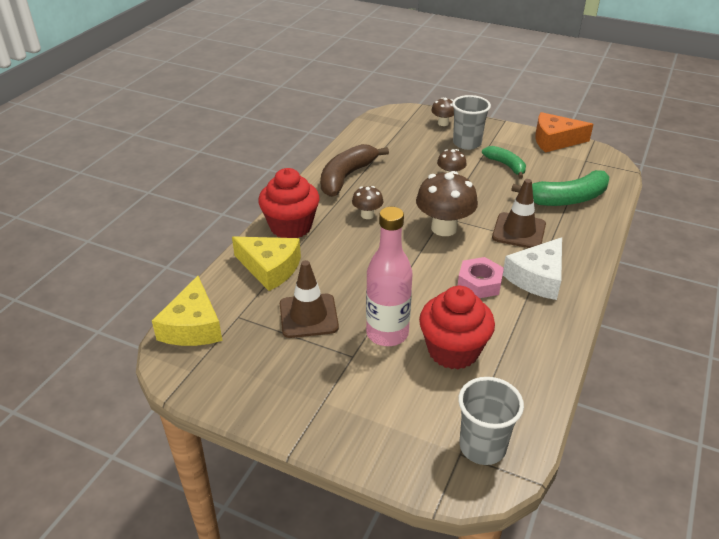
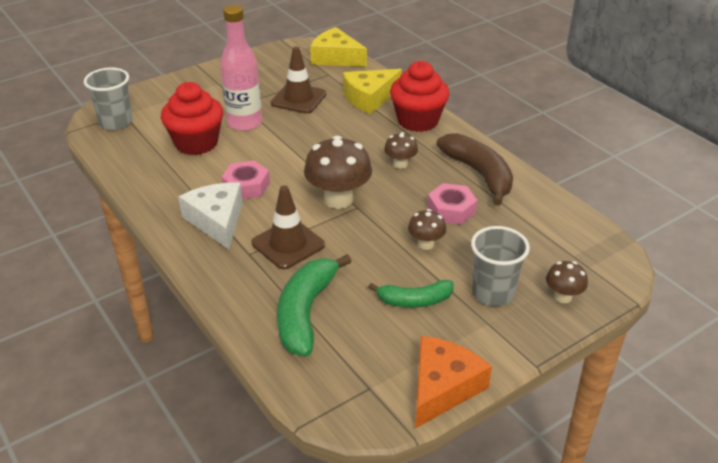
camera: 120 degrees right, 0 degrees up
none -> pink nut [427,183,477,225]

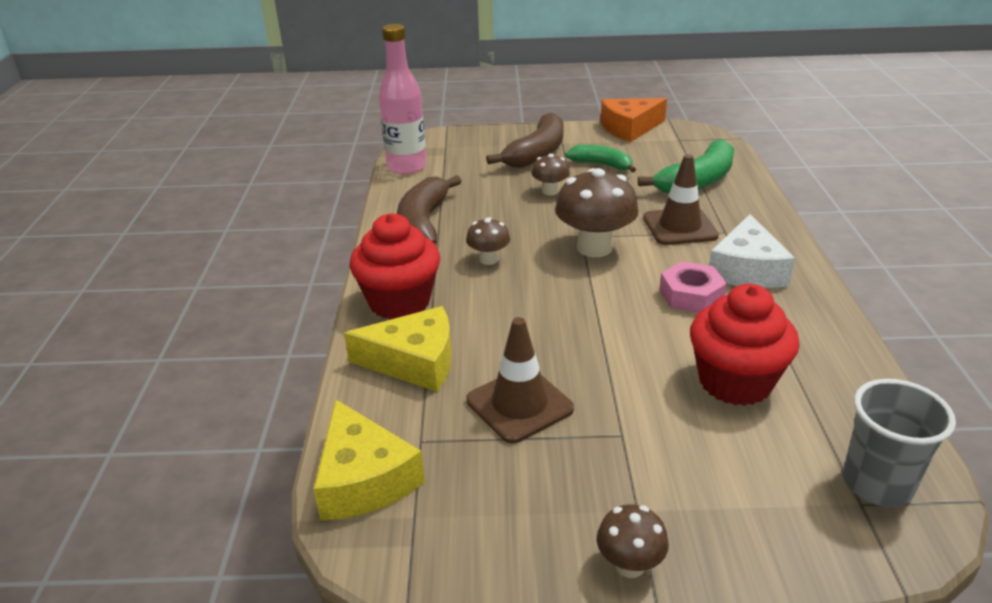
camera: 145 degrees left, 5 degrees down
pink bottle [220,5,262,131] -> pink bottle moved to [379,24,427,174]
pink nut [427,183,477,225] -> none
grey cup [471,226,530,306] -> brown banana [486,112,564,168]
brown mushroom [546,261,588,303] -> brown mushroom moved to [597,504,669,578]

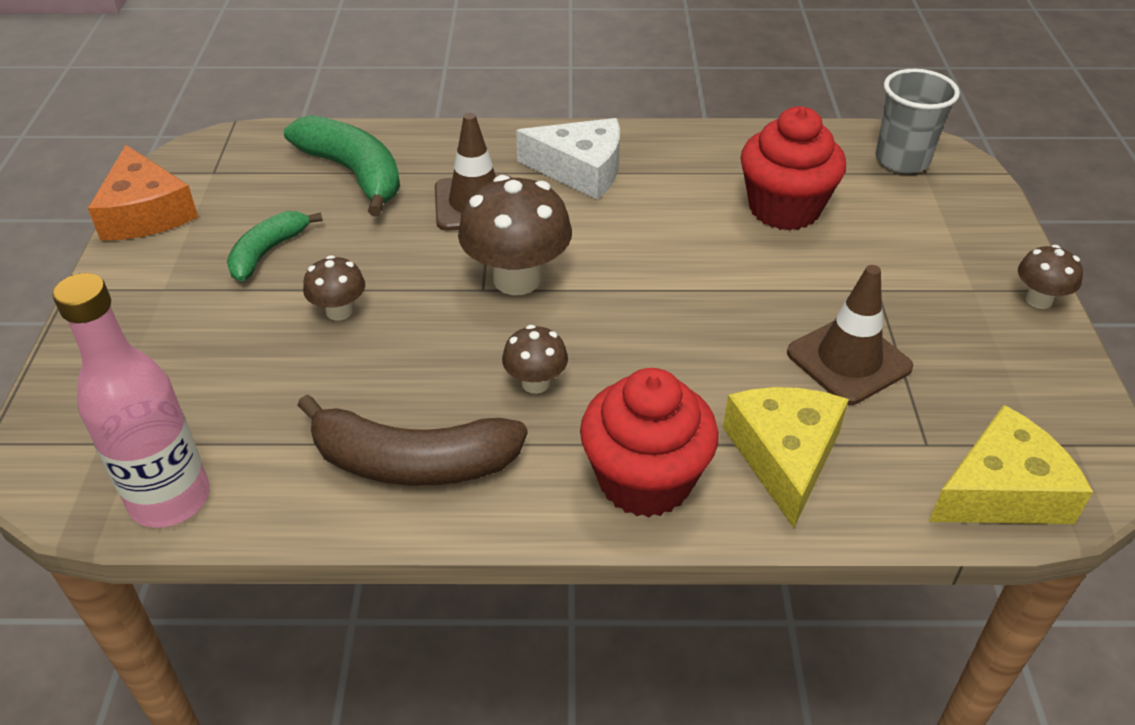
camera: 90 degrees left, 10 degrees up
brown banana [486,112,564,168] -> none
pink nut [659,261,727,313] -> none

